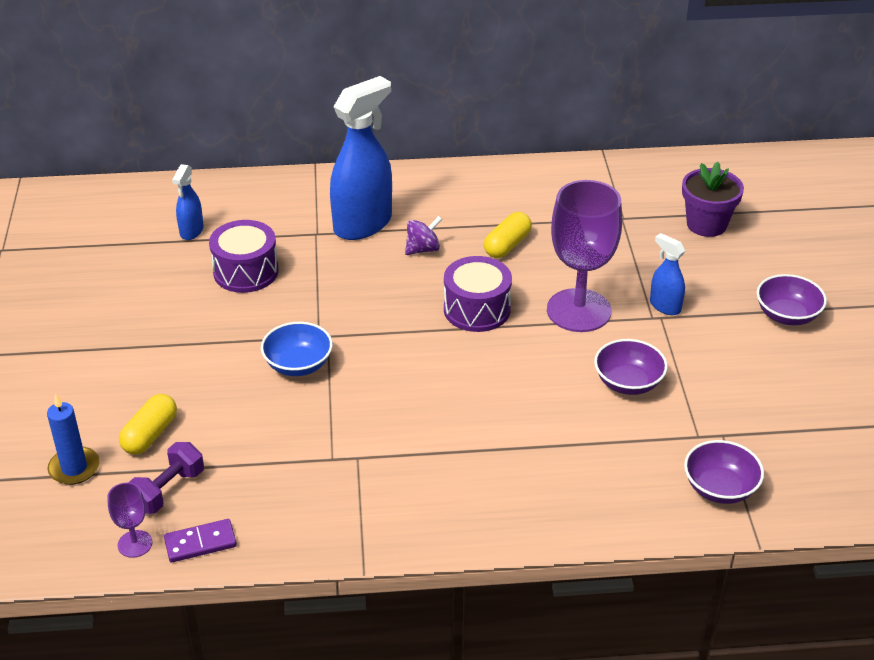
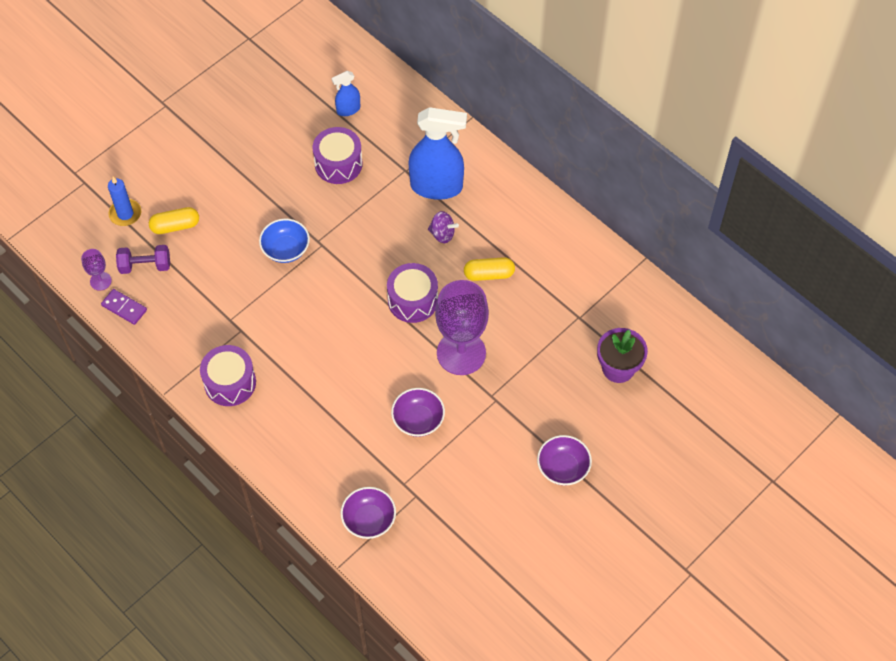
camera: 50 degrees right, 20 degrees up
blue spray bottle [650,233,685,315] -> none
none -> purple drum [200,345,256,406]

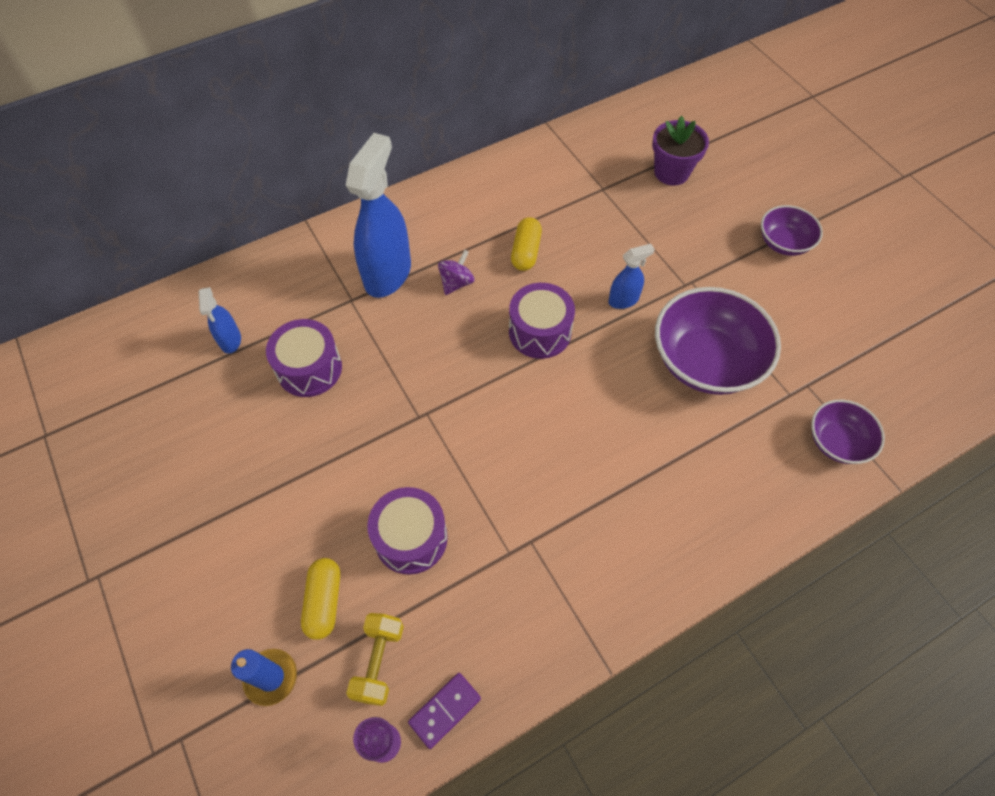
camera: 75 degrees left, 0 degrees up
purple dumbbell [116,245,170,274] -> yellow dumbbell [346,613,404,706]
purple drum [200,345,256,406] -> purple drum moved to [367,487,448,575]
blue bowl [259,219,310,263] -> none
purple bowl [391,388,445,437] -> purple bowl [655,287,781,395], size x1.82
purple goblet [435,280,489,375] -> blue spray bottle [608,244,655,309]

